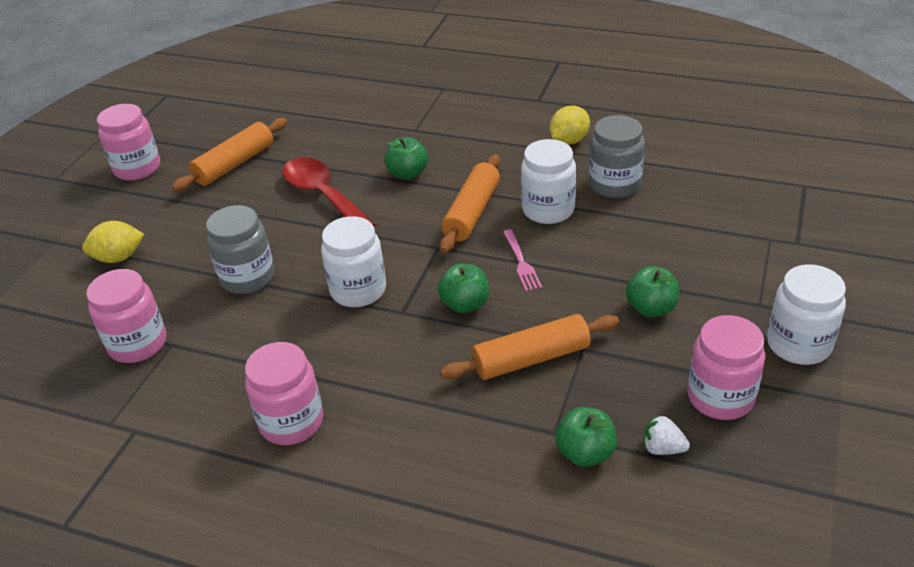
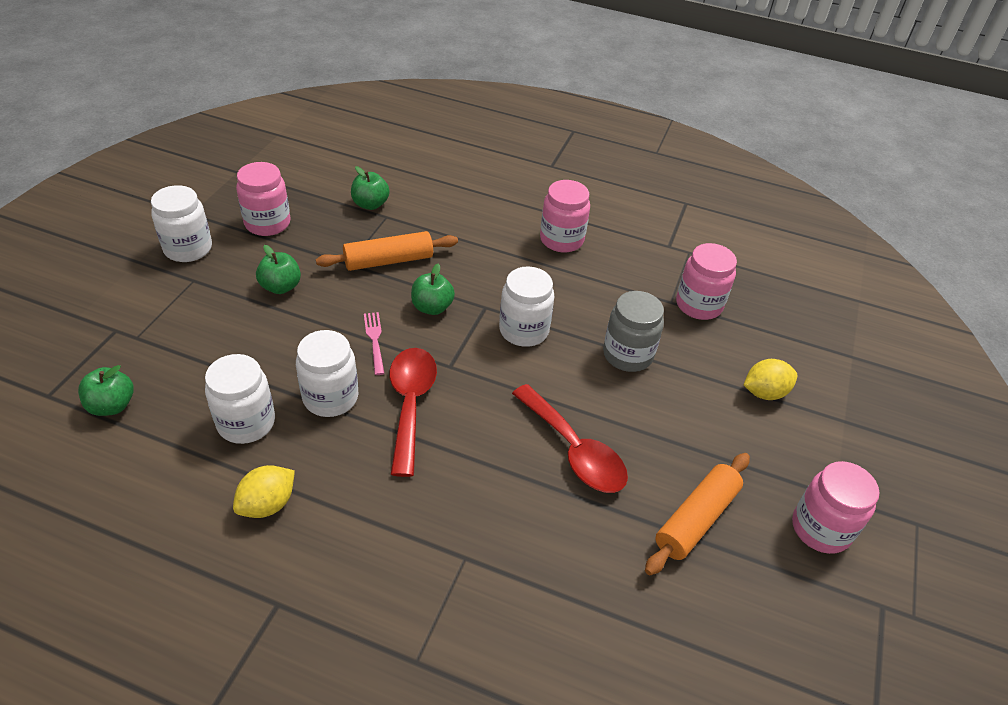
camera: 175 degrees right, 5 degrees up
green apple [385,137,428,180] -> green apple moved to [78,365,134,416]
orange rolling pin [440,154,500,253] -> red spoon [389,348,437,477]
grey jar [589,115,645,198] -> white jar [205,354,275,444]
white strawberry [644,415,690,455] -> none

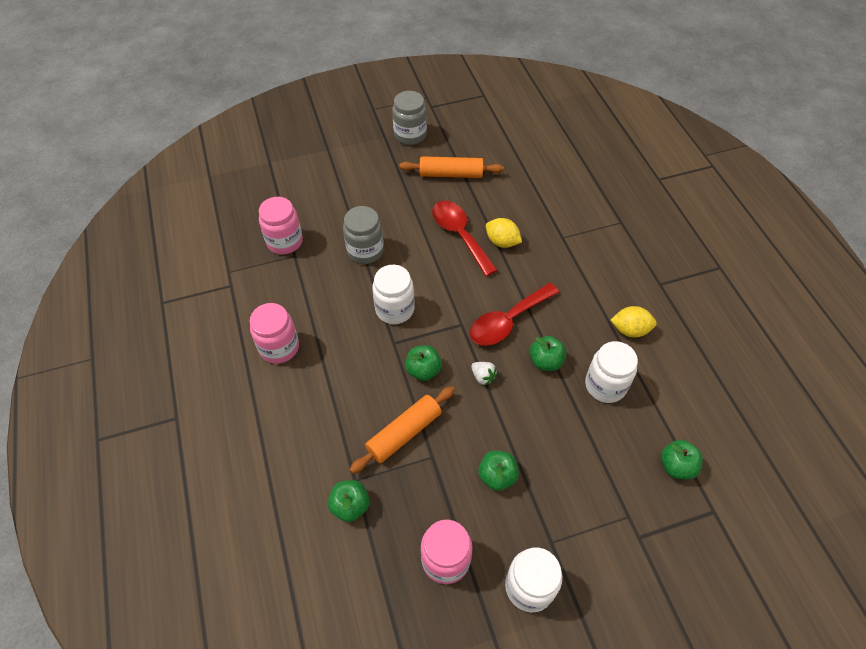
camera: 125 degrees left, 10 degrees up
white jar [296,330,358,417] -> green apple [530,336,566,371]
orange rolling pin [316,231,458,271] -> orange rolling pin turned 75 degrees counterclockwise [349,386,455,474]
pink fork [364,312,385,375] -> white strawberry [471,362,497,386]
red spoon [512,384,628,493] -> red spoon turned 45 degrees counterclockwise [432,201,498,276]
yellow lemon [744,359,797,400] -> yellow lemon moved to [486,218,522,248]
pink jar [792,461,879,554] -> grey jar [392,91,427,145]

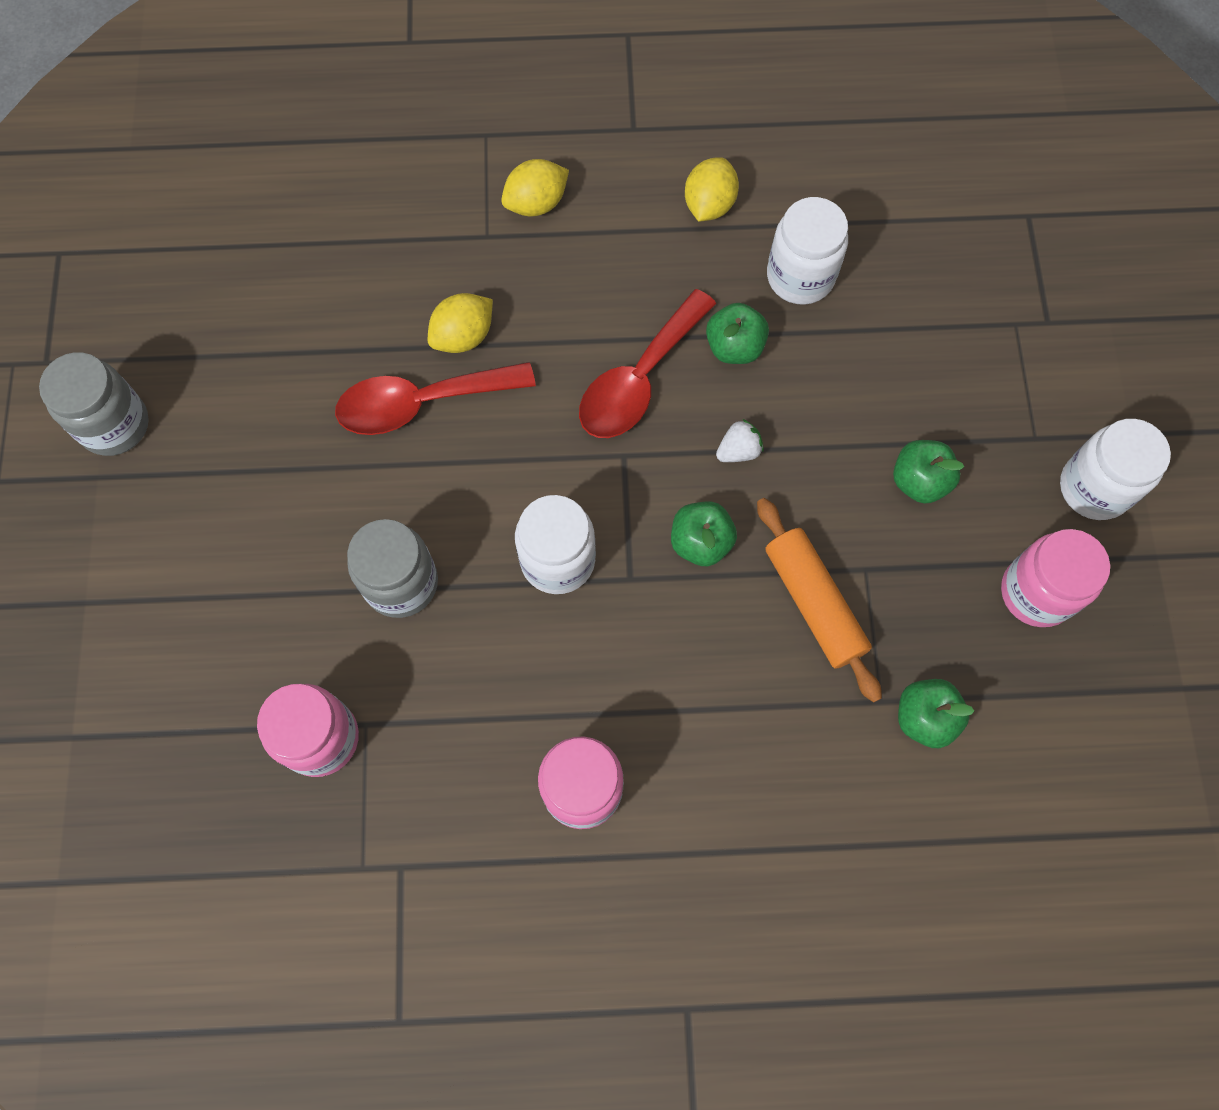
camera: 75 degrees left, 15 degrees up
orange rolling pin [399,156,504,178] -> none
red spoon [470,283,559,346] -> red spoon turned 60 degrees clockwise [579,289,716,438]
green apple [661,440,703,479] -> none
none -> yellow lemon [501,159,569,216]

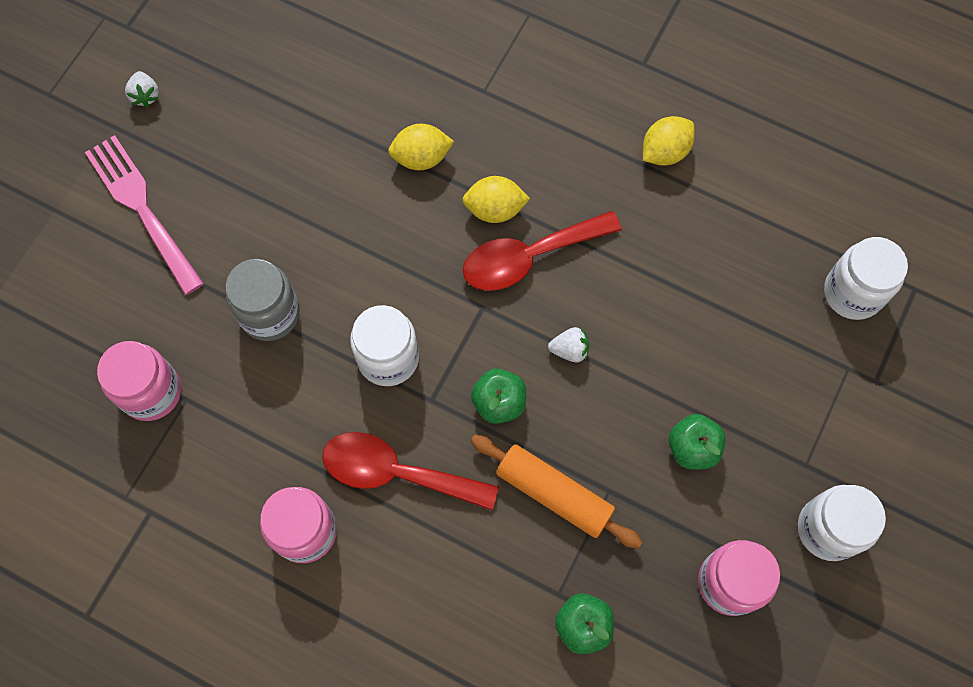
camera: 30 degrees right, 0 degrees up
grey jar [39,352,149,456] -> white strawberry [125,71,159,107]
red spoon [335,362,536,435] -> red spoon moved to [322,432,499,510]
yellow lemon [501,159,569,216] -> yellow lemon moved to [462,176,530,223]
green apple [706,303,769,364] -> none
orange rolling pin [757,498,882,703] -> orange rolling pin turned 60 degrees counterclockwise [471,435,642,548]
white jar [767,197,848,305] -> white jar moved to [824,237,908,320]
none -> pink fork [85,135,204,295]

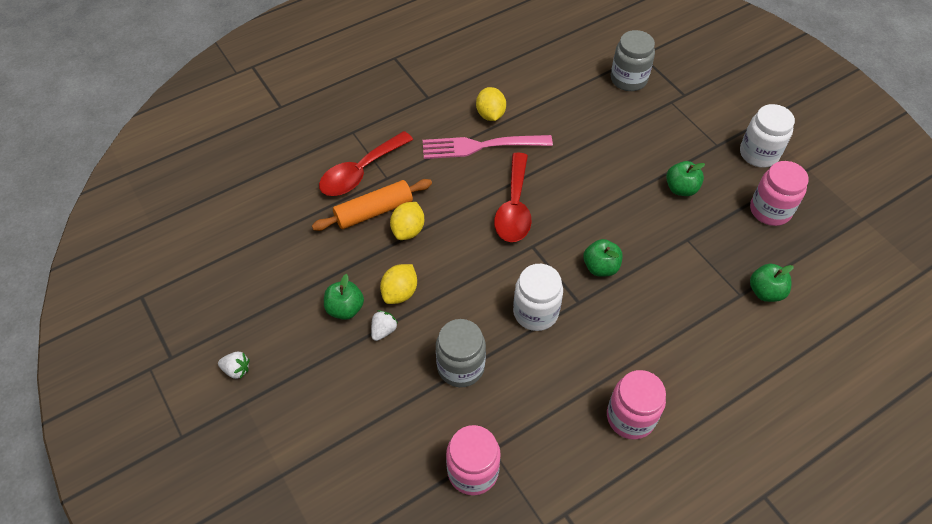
camera: 60 degrees left, 15 degrees down
pink fork [85,135,204,295] -> pink fork moved to [423,135,553,159]
red spoon [322,432,499,510] -> red spoon moved to [319,131,413,196]
yellow lemon [462,176,530,223] -> yellow lemon moved to [380,264,417,304]
orange rolling pin [471,435,642,548] -> orange rolling pin moved to [312,179,432,231]
white strawberry [548,327,589,362] -> white strawberry moved to [371,310,398,341]
white jar [824,237,908,320] -> grey jar [611,30,655,91]
none -> green apple [324,274,364,320]

